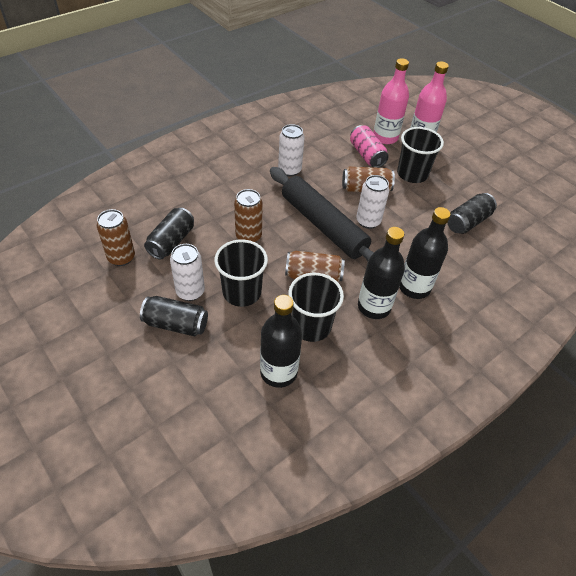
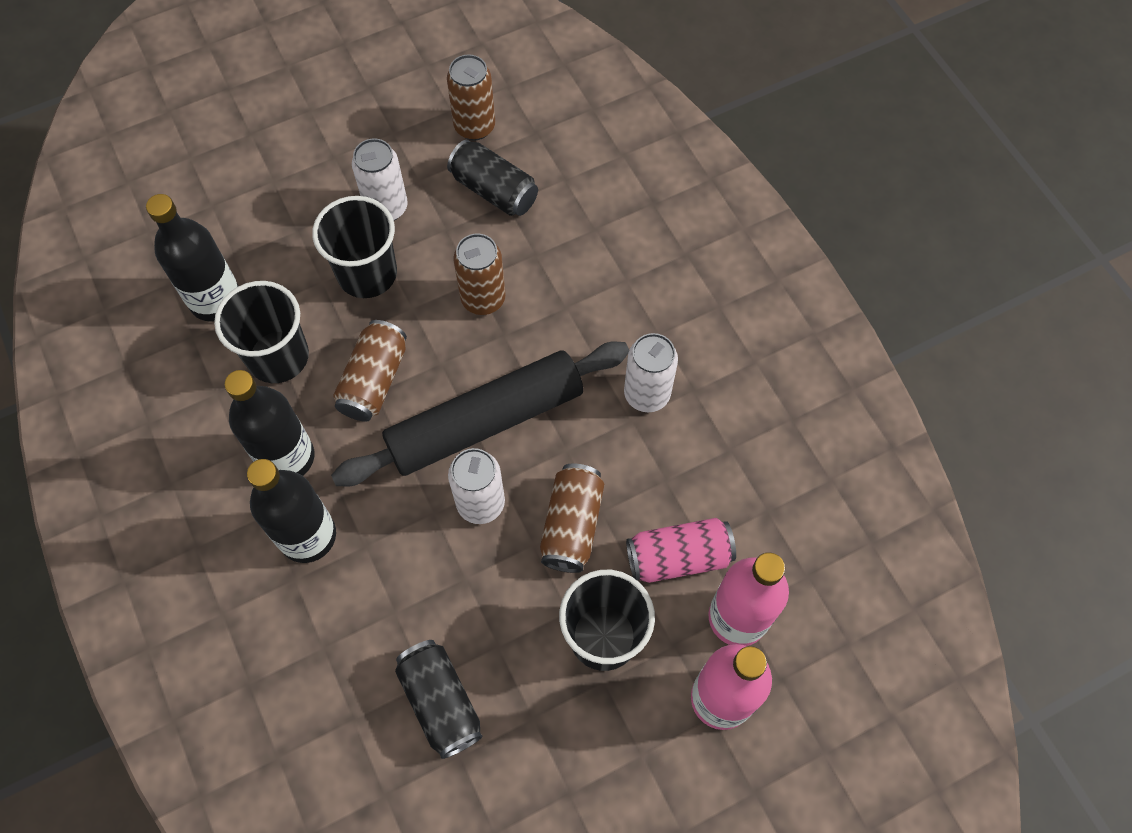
camera: 105 degrees right, 15 degrees up
black can [140,296,208,336] -> none

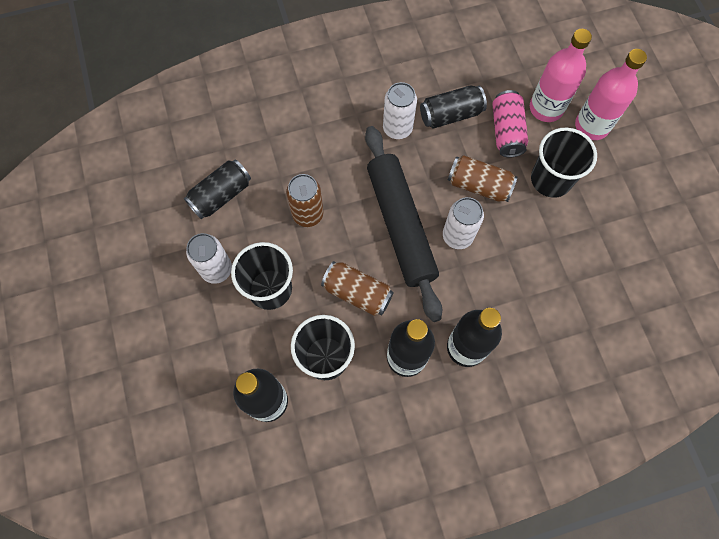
camera: 80 degrees left, 5 degrees up
black can [395,640,483,759] -> black can moved to [420,85,487,129]
brown can [447,54,495,141] -> none

